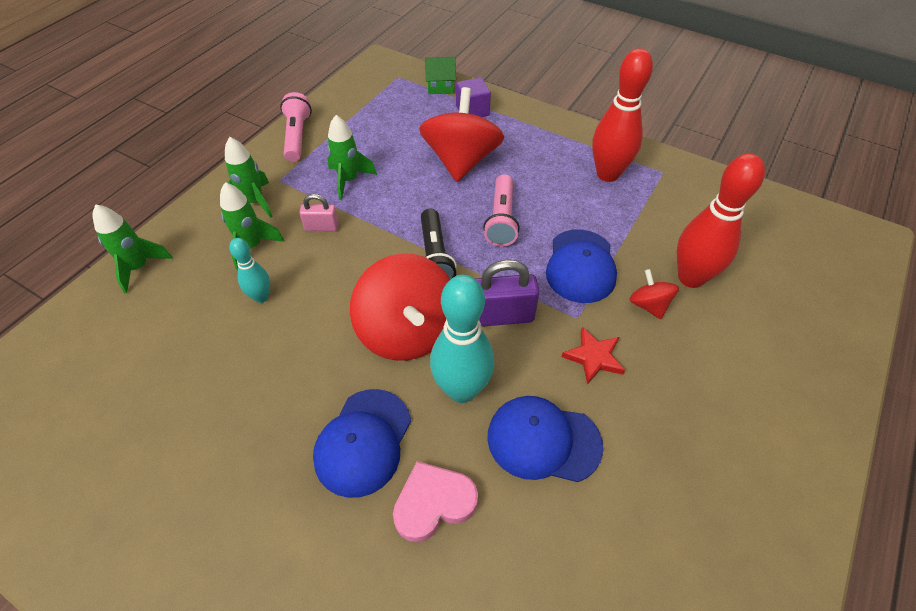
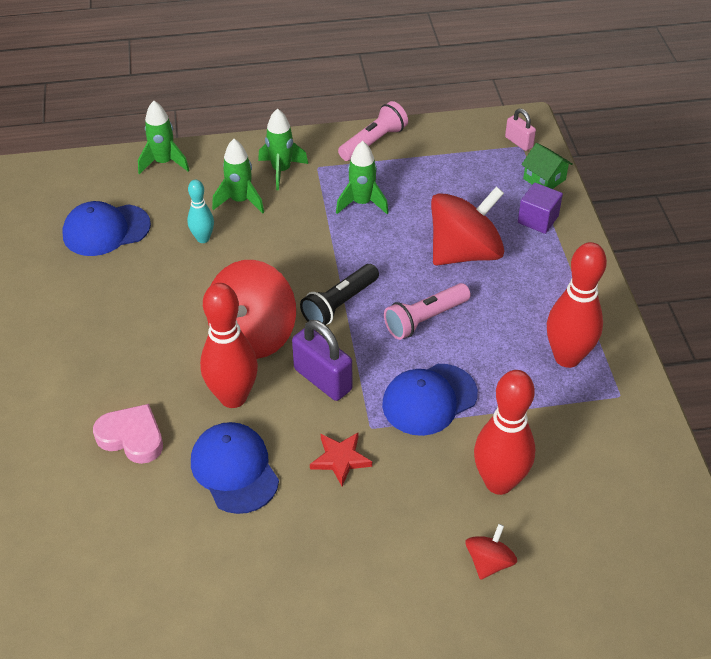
camera: 50 degrees right, 5 degrees down
pink padlock [299,194,339,231] -> pink padlock moved to [505,109,536,151]
blue cap [313,389,411,498] -> blue cap moved to [62,201,151,256]
turquoise bowling pin [430,275,494,403] -> red bowling pin [200,283,258,408]
red spinning top [629,269,679,319] -> red spinning top moved to [466,524,517,580]

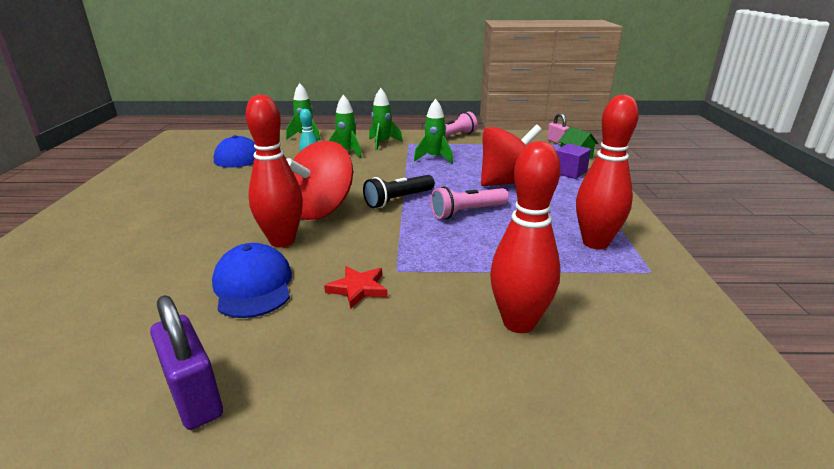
camera: 10 degrees right, 20 degrees down
pink heart [93,404,163,464] -> none
purple padlock [292,320,352,401] -> purple padlock moved to [150,295,223,430]
blue cap [382,364,478,436] -> none
red spinning top [466,524,517,580] -> none

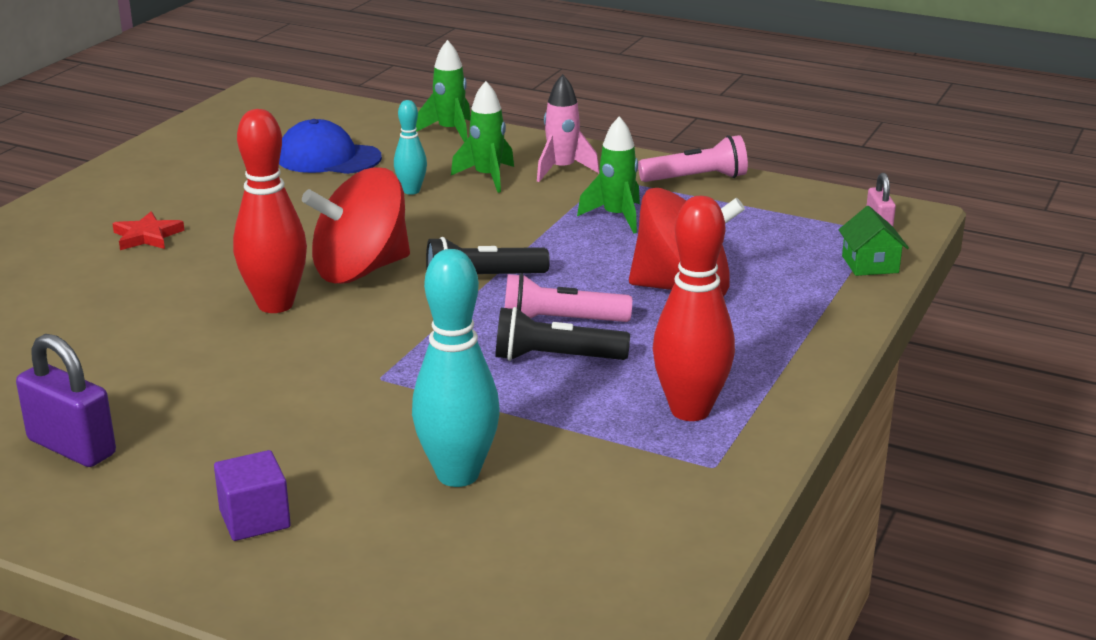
camera: 25 degrees right, 0 degrees up
purple padlock [150,295,223,430] -> purple padlock turned 45 degrees counterclockwise [16,334,116,467]
blue cap [212,243,292,318] -> none
red star [324,266,388,309] -> red star moved to [112,211,185,250]
green rocket [369,88,403,150] -> pink rocket [537,74,599,182]
red bowling pin [490,141,561,333] -> turquoise bowling pin [412,249,500,487]
purple cube [556,144,591,179] -> purple cube moved to [214,450,291,541]
none -> black flashlight [495,307,630,361]

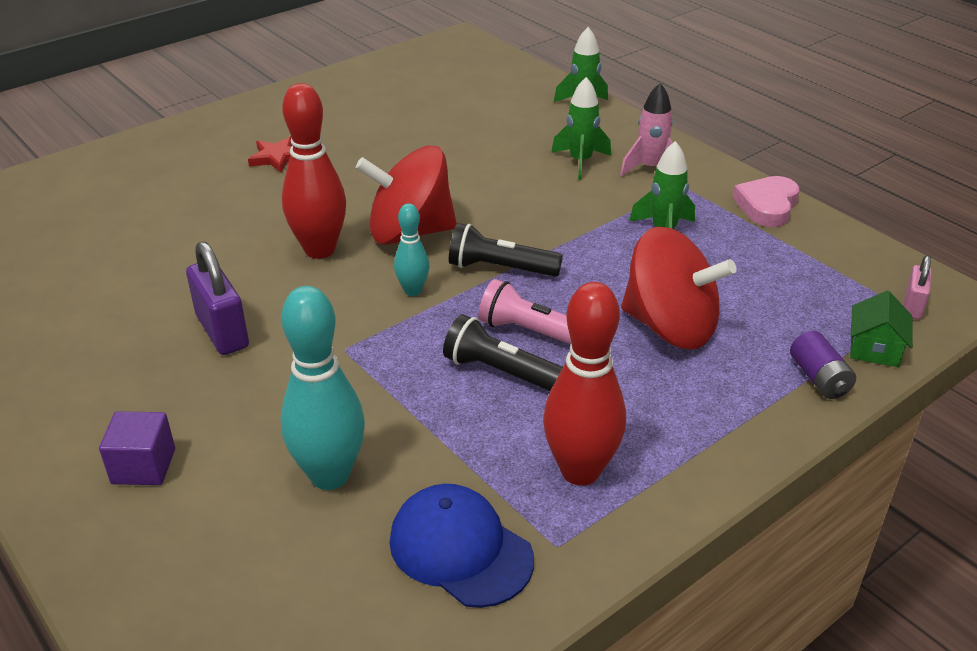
camera: 25 degrees right, 10 degrees up
purple padlock [16,334,116,467] -> purple padlock moved to [186,241,249,355]
blue cap [279,119,382,174] -> blue cap moved to [390,484,534,608]
turquoise bowling pin [394,100,427,195] -> turquoise bowling pin moved to [394,203,429,296]
pink flashlight [638,135,748,182] -> pink heart [733,176,799,227]
none -> purple battery [790,331,856,399]

